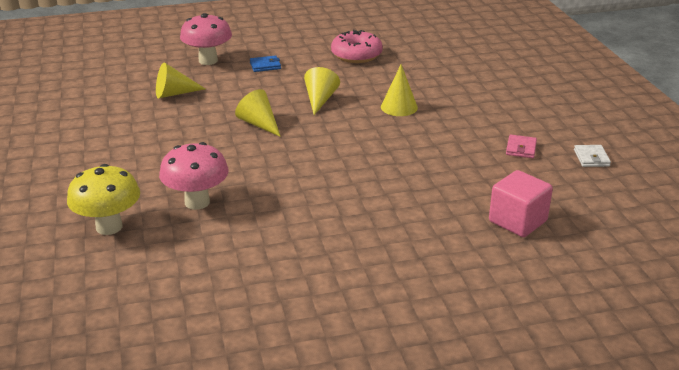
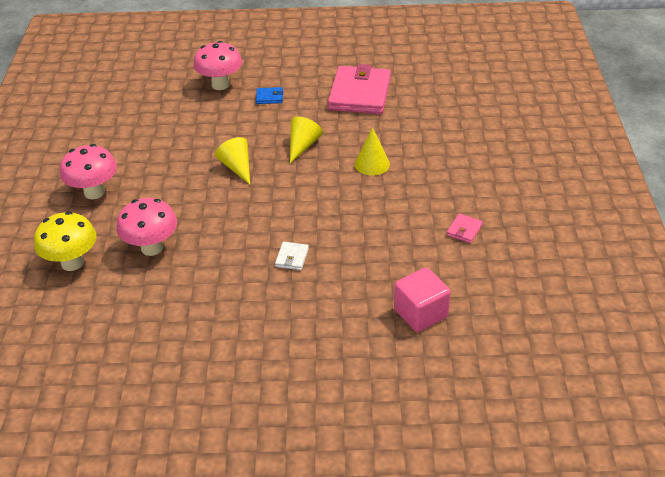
camera: 15 degrees right, 10 degrees up
yellow cone [156,62,205,98] -> none
pink donut [331,30,383,63] -> pink wallet [328,64,391,114]
white wallet [574,145,611,167] -> white wallet moved to [275,242,309,270]
none -> pink mushroom [60,144,117,199]

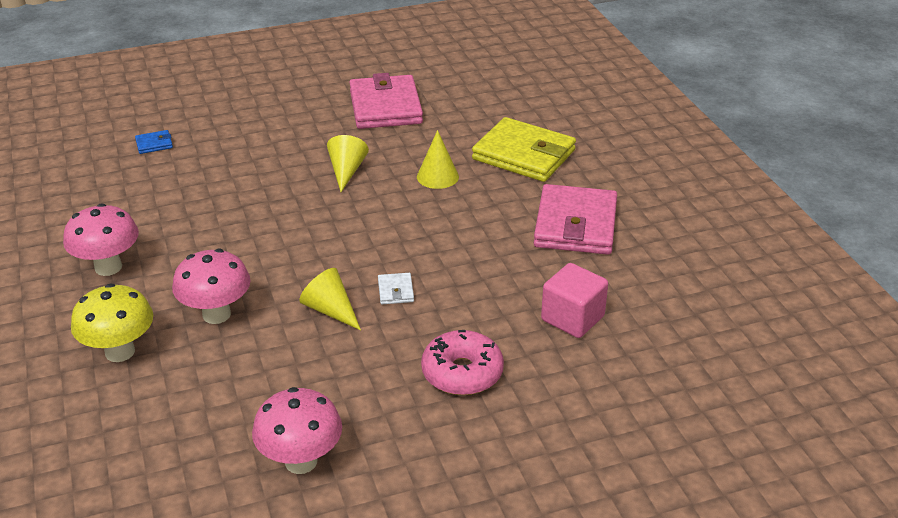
camera: 20 degrees left, 5 degrees down
pink mushroom [193,41,242,90] -> pink mushroom moved to [252,387,342,474]
yellow cone [215,137,250,184] -> yellow cone moved to [299,268,361,330]
blue wallet [256,87,283,104] -> blue wallet moved to [135,130,173,154]
pink wallet [447,213,483,243] -> pink wallet [534,184,617,255], size x2.46
none -> pink donut [421,330,504,395]
none -> yellow wallet [472,117,576,182]

